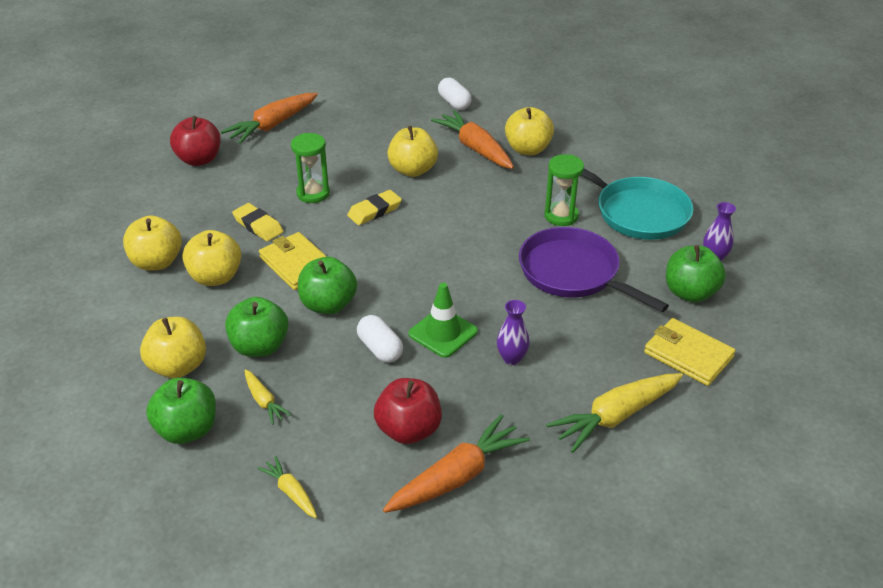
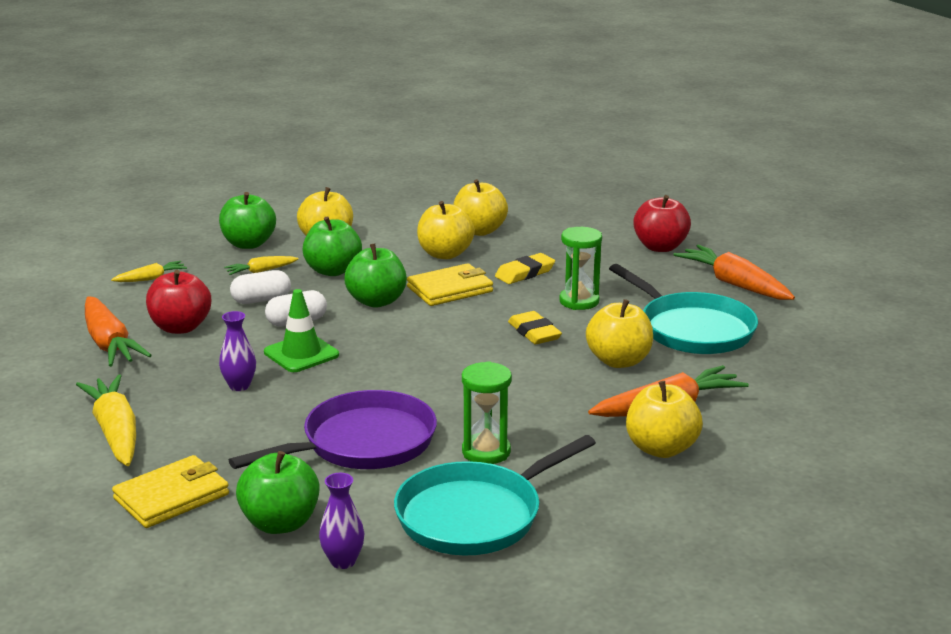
camera: 100 degrees right, 15 degrees down
white capsule [438,78,472,110] -> white capsule moved to [230,270,291,304]
none -> turquoise pan [609,264,758,354]

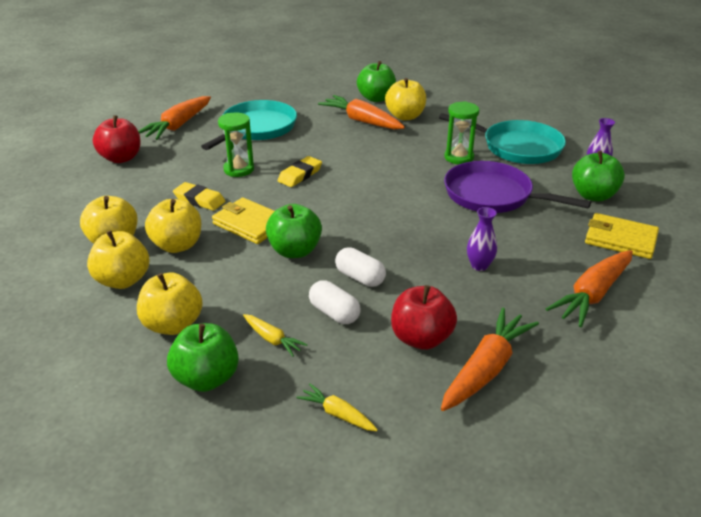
camera: 115 degrees left, 10 degrees up
yellow carrot [76,374,136,466] -> orange carrot [546,250,633,327]
green traffic cone [264,289,339,372] -> none
green apple [302,216,362,276] -> green apple moved to [357,61,396,102]
yellow apple [586,299,653,368] -> yellow apple moved to [87,230,149,289]

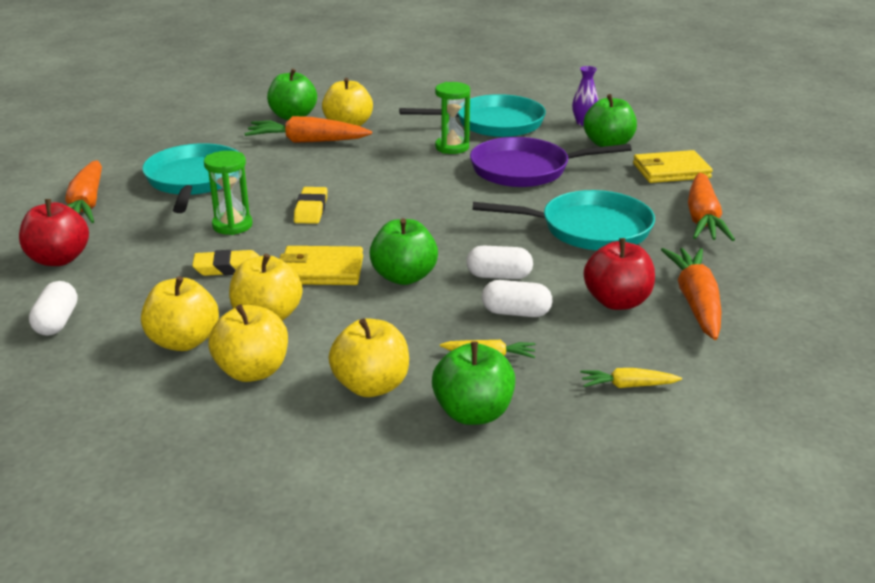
camera: 35 degrees left, 5 degrees down
purple vase [467,207,497,271] -> turquoise pan [473,190,655,251]
none -> white capsule [29,281,78,336]

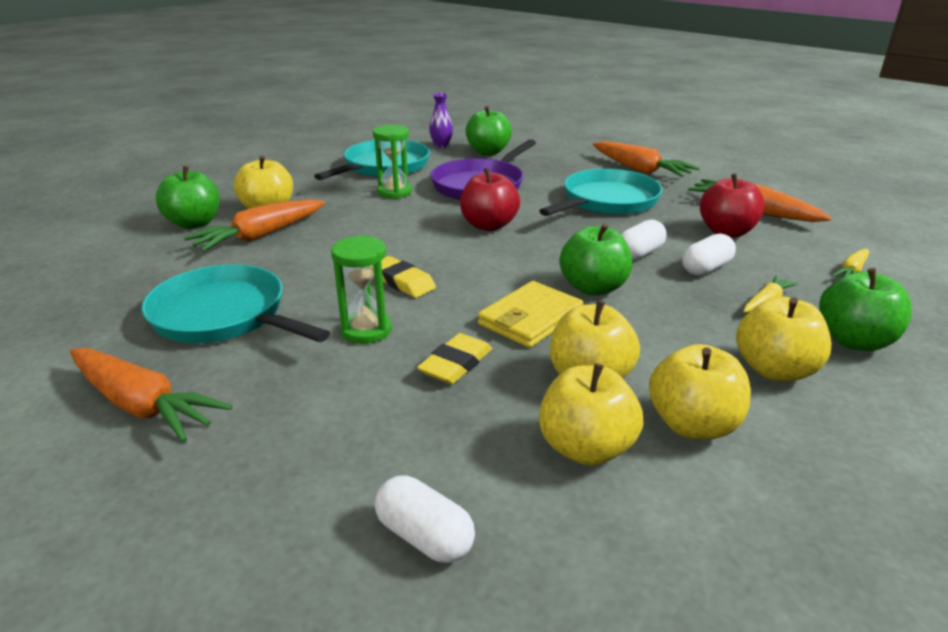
camera: 50 degrees left, 0 degrees up
red apple [19,199,89,266] -> red apple moved to [460,168,520,231]
yellow wallet [633,150,713,183] -> none

